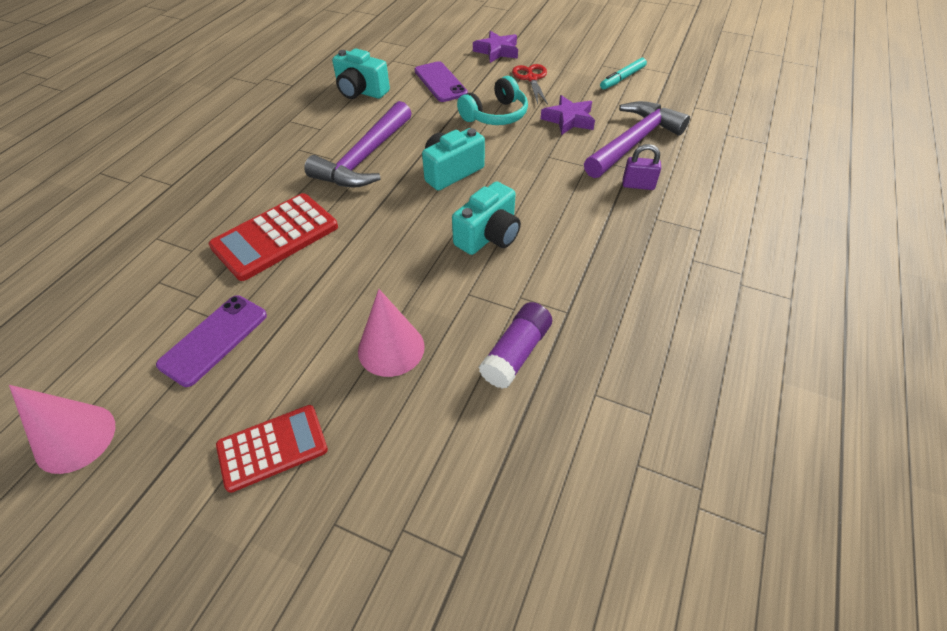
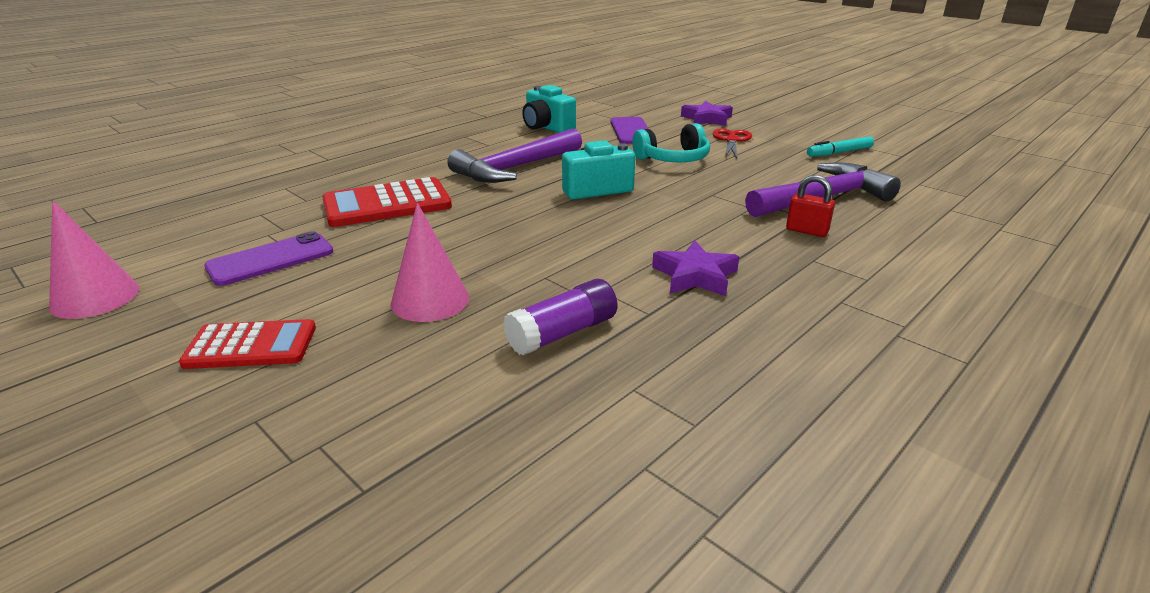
camera: 20 degrees right, 20 degrees down
turquoise camera [452,181,521,255] -> none
purple star [541,95,595,135] -> purple star moved to [652,240,739,296]
purple padlock [623,144,661,190] -> red padlock [786,175,835,237]

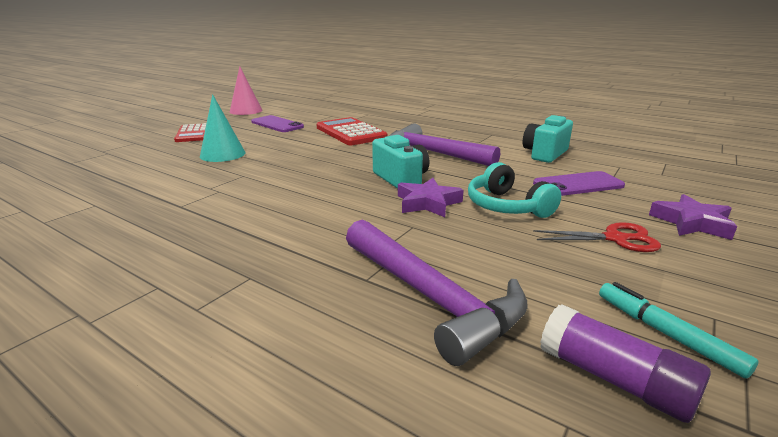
camera: 80 degrees right, 5 degrees down
pink cone [391,203,469,322] -> turquoise cone [200,94,246,162]
purple glue stick [503,279,618,356] -> purple glue stick moved to [540,304,711,423]
purple star [652,240,739,296] -> purple star moved to [398,178,464,217]
red padlock [786,175,835,237] -> none

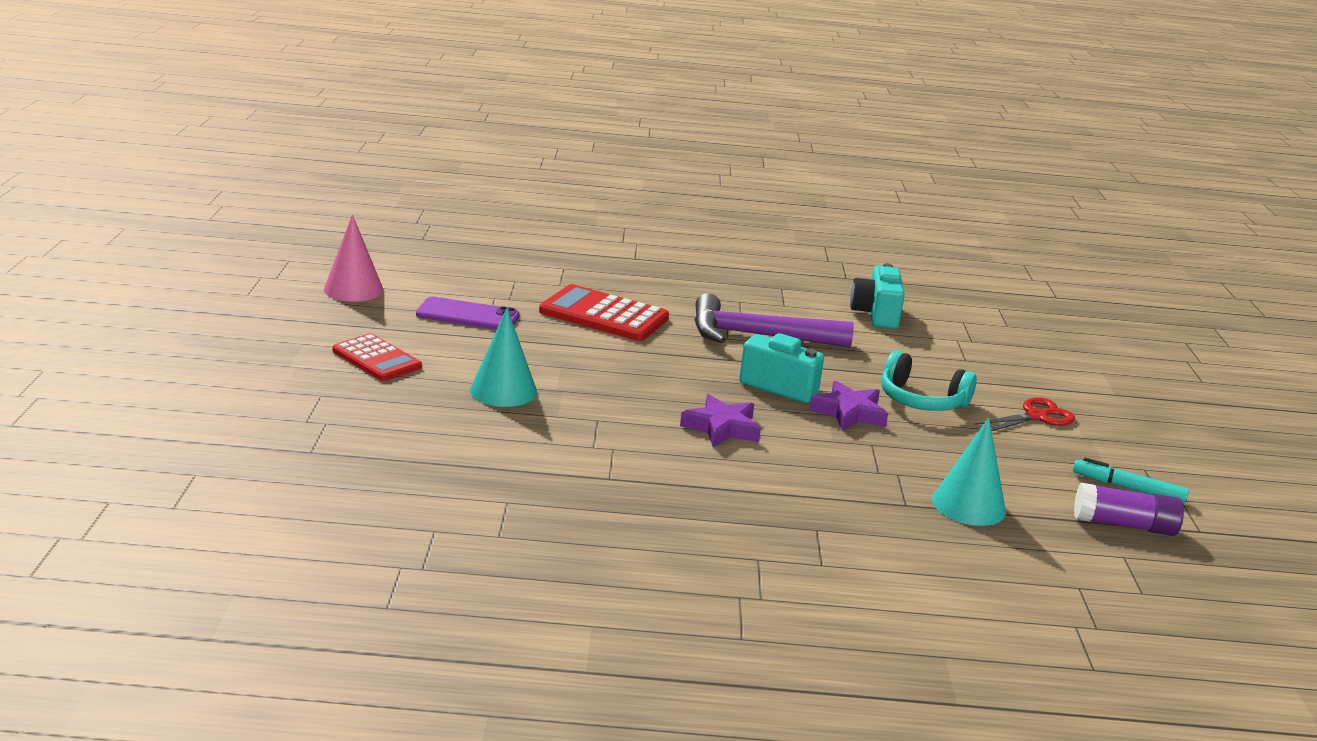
camera: 35 degrees left, 0 degrees up
purple hammer [346,219,528,366] -> turquoise cone [932,418,1006,526]
purple phone [533,171,625,196] -> none
purple star [649,194,737,240] -> purple star moved to [680,394,761,447]

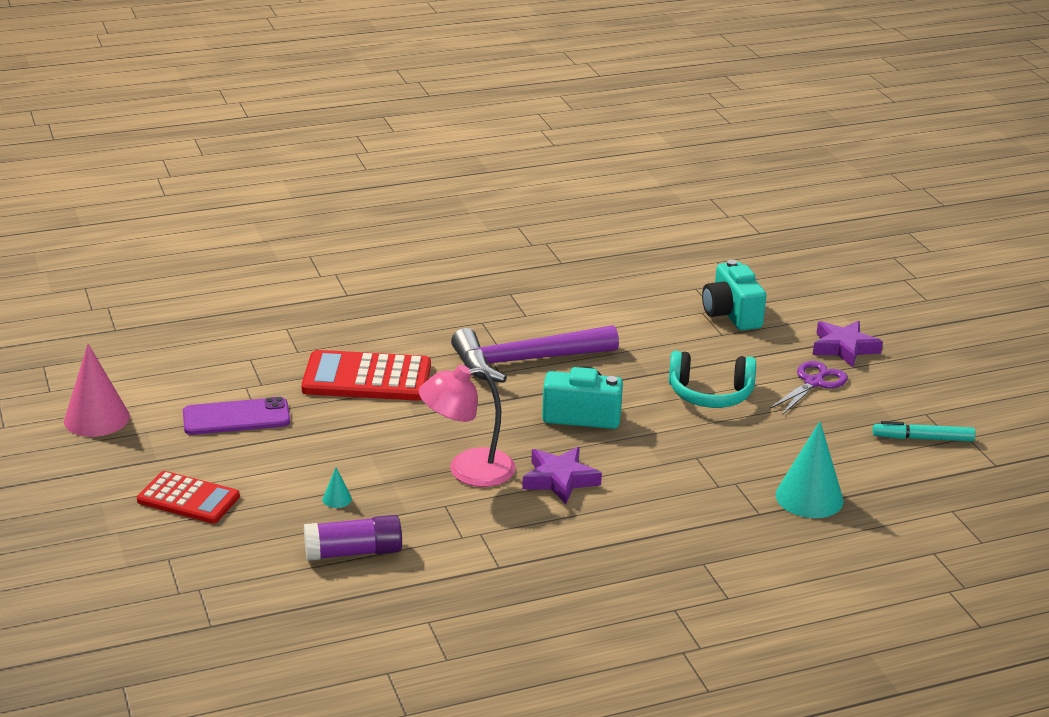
camera: 20 degrees left, 5 degrees up
turquoise cone [470,308,537,407] -> turquoise cone [322,467,352,508], size x0.43
purple star [809,381,888,431] -> purple star moved to [813,321,883,367]
turquoise camera [850,263,905,329] -> turquoise camera moved to [702,260,766,331]
red scissors [975,397,1075,431] -> purple scissors [770,361,848,415]
purple glue stick [1074,483,1184,536] -> purple glue stick moved to [304,515,402,561]
none -> pink lamp [419,365,516,487]

